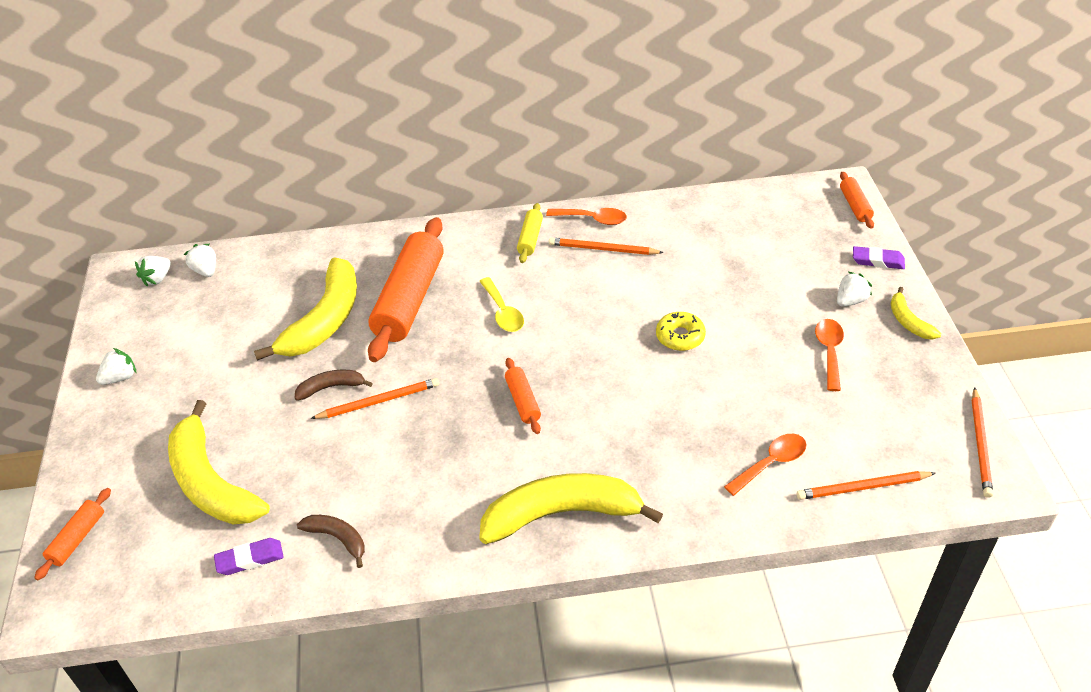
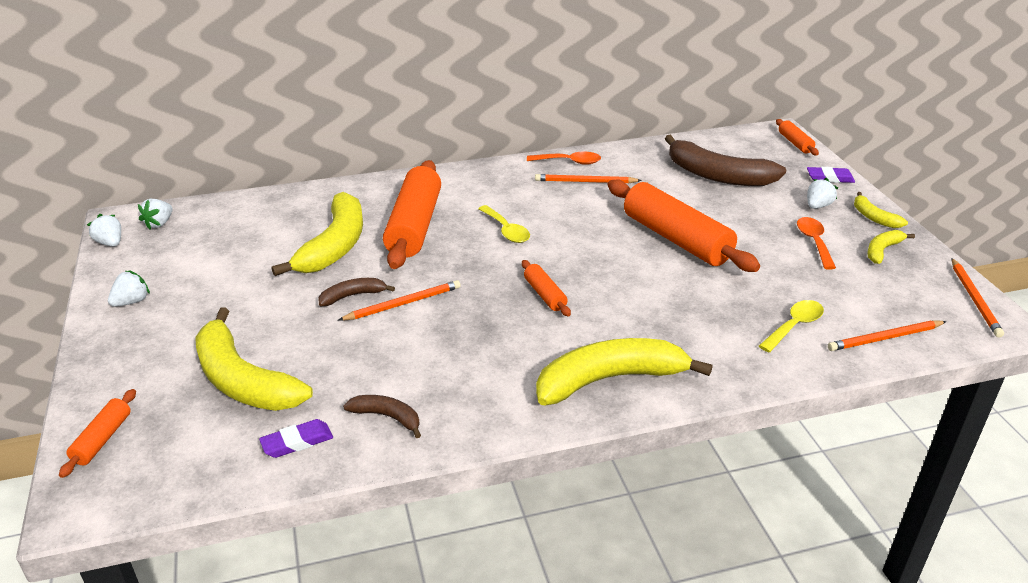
camera: 10 degrees left, 10 degrees down
white strawberry [184,244,216,277] -> white strawberry moved to [87,214,121,247]
yellow rolling pin [517,203,543,263] -> none
yellow donut [656,312,706,351] -> orange rolling pin [608,179,760,272]
orange spoon [724,434,807,496] -> yellow spoon [759,300,824,352]
none -> brown banana [665,135,786,186]
none -> yellow banana [867,230,915,264]

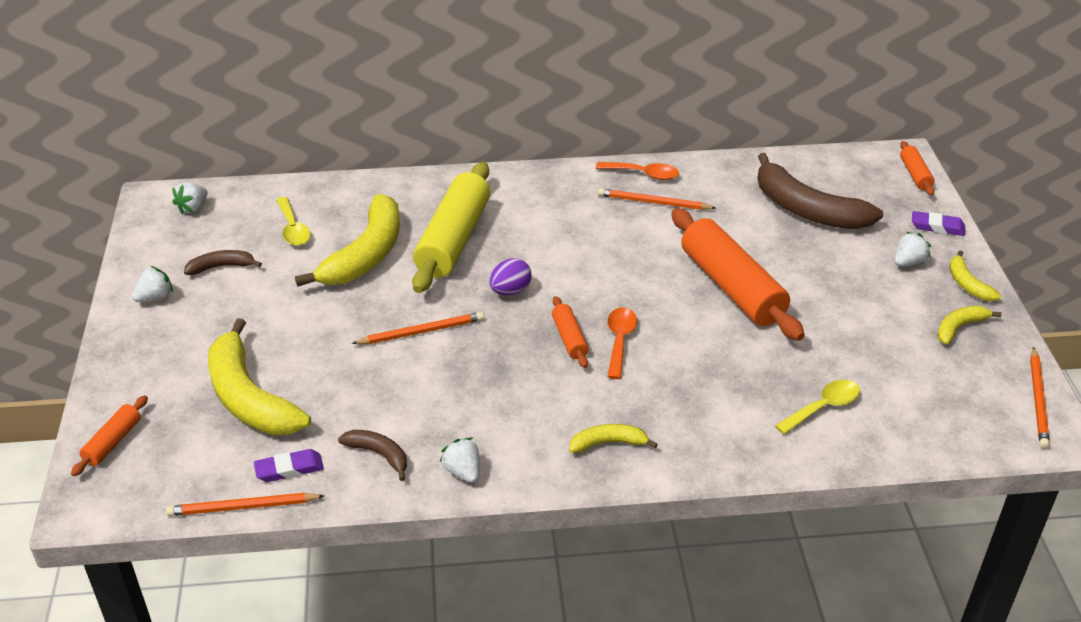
camera: 10 degrees right, 5 degrees up
white strawberry [87,214,121,247] -> white strawberry moved to [440,438,480,483]
brown banana [318,278,395,306] -> brown banana moved to [184,250,262,275]
orange rolling pin [383,160,441,269] -> yellow rolling pin [412,162,490,293]
yellow spoon [478,205,530,243] -> yellow spoon moved to [276,197,311,246]
yellow banana [536,338,713,405] -> yellow banana [569,424,658,453], size x0.48
orange spoon [797,217,836,270] -> orange spoon moved to [607,307,637,379]
orange pencil [828,320,947,351] -> orange pencil moved to [166,493,324,516]
none -> purple egg [489,258,532,295]

